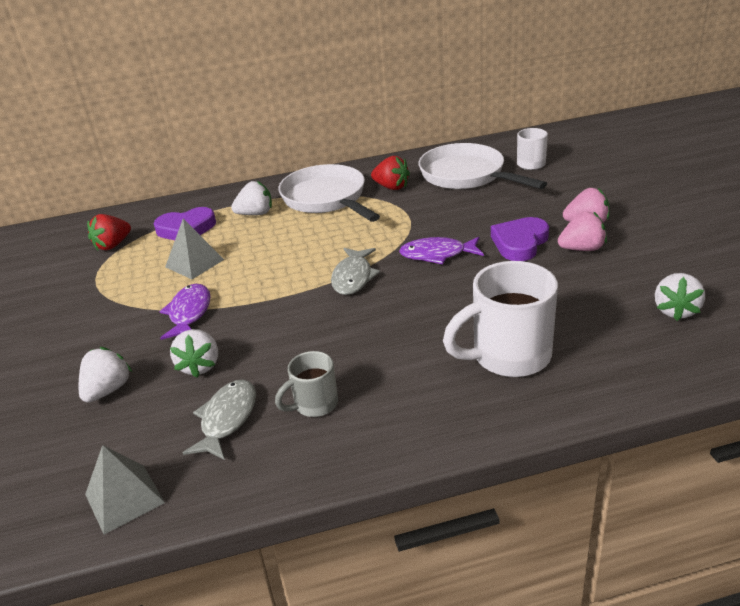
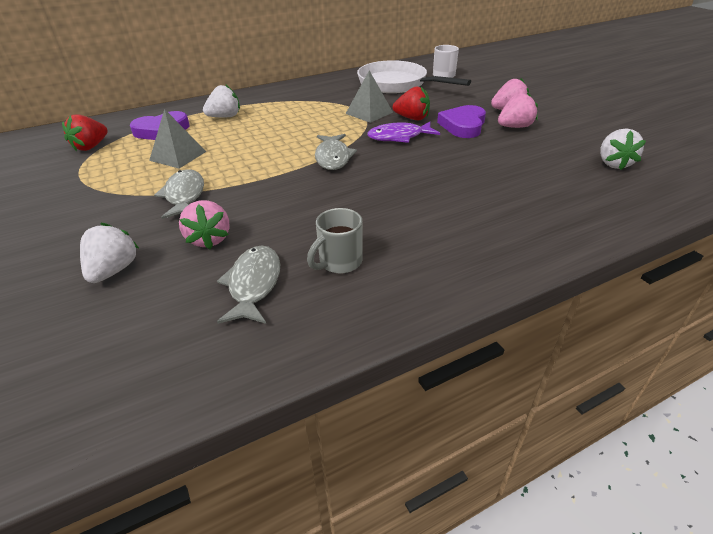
camera: 15 degrees left, 5 degrees up
grey pyramid [85,445,165,535] -> grey pyramid moved to [346,70,393,123]
purple fish [159,284,211,340] -> grey fish [154,169,204,219]
white strawberry [170,329,218,378] -> pink strawberry [179,200,230,249]
white pan [278,164,380,222] -> none
red strawberry [371,156,410,190] -> red strawberry moved to [393,86,430,120]
white mug [443,261,558,377] -> none

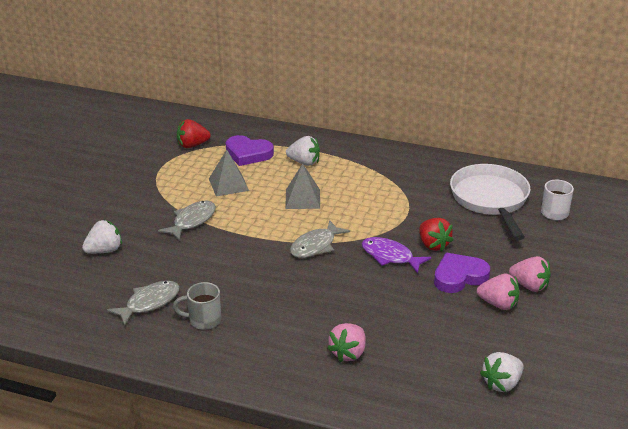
camera: 45 degrees right, 5 degrees down
pink strawberry [179,200,230,249] -> pink strawberry moved to [327,323,366,362]
grey pyramid [346,70,393,123] -> grey pyramid moved to [285,163,320,209]

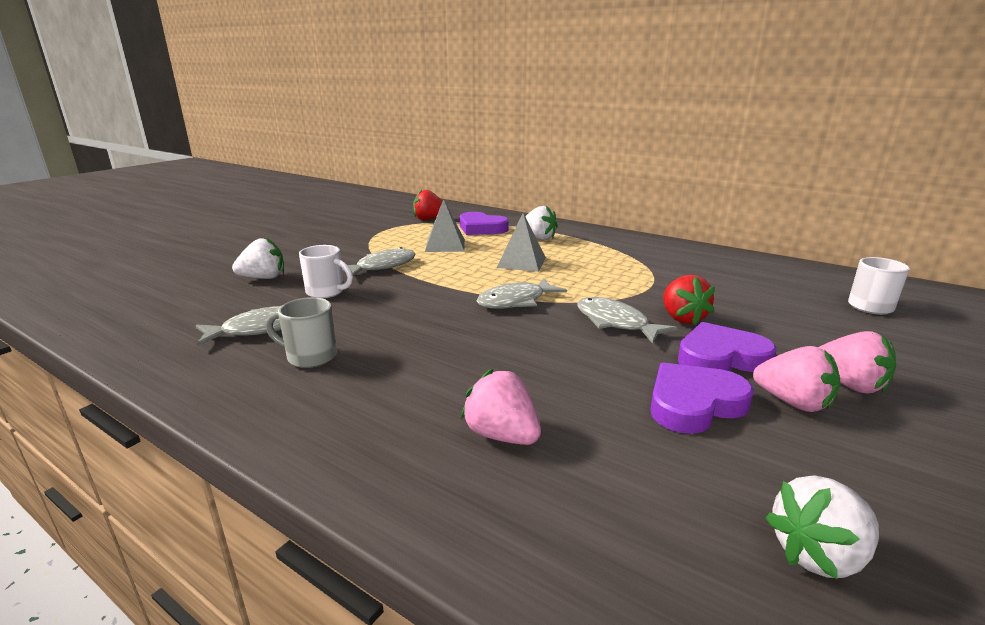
camera: 15 degrees right, 10 degrees down
pink strawberry [327,323,366,362] -> pink strawberry turned 90 degrees clockwise [461,369,541,445]
purple fish [362,237,431,274] -> grey fish [577,297,678,344]
white pan [450,164,530,240] -> none
none -> white mug [299,245,353,298]
none -> purple heart [650,363,754,434]

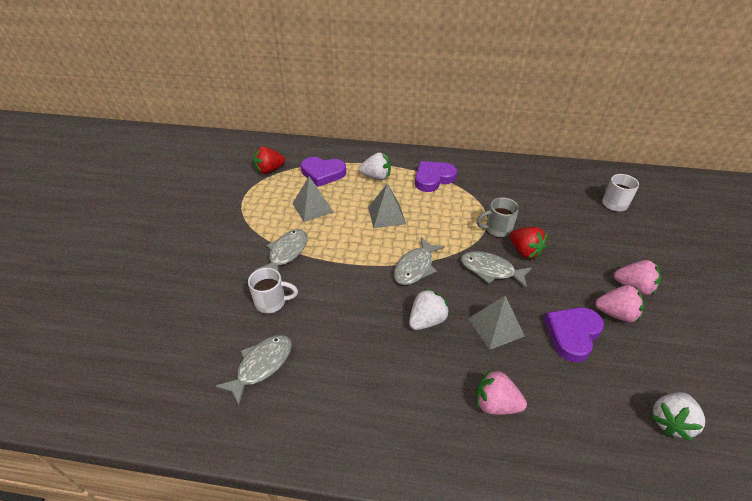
camera: 25 degrees left, 20 degrees up
white strawberry [232,237,284,279] -> white strawberry moved to [409,288,450,330]
grey mug [266,297,337,368] -> grey mug moved to [477,197,519,237]
purple heart [678,322,776,372] -> purple heart moved to [415,161,457,192]
none -> grey pyramid [468,295,525,350]

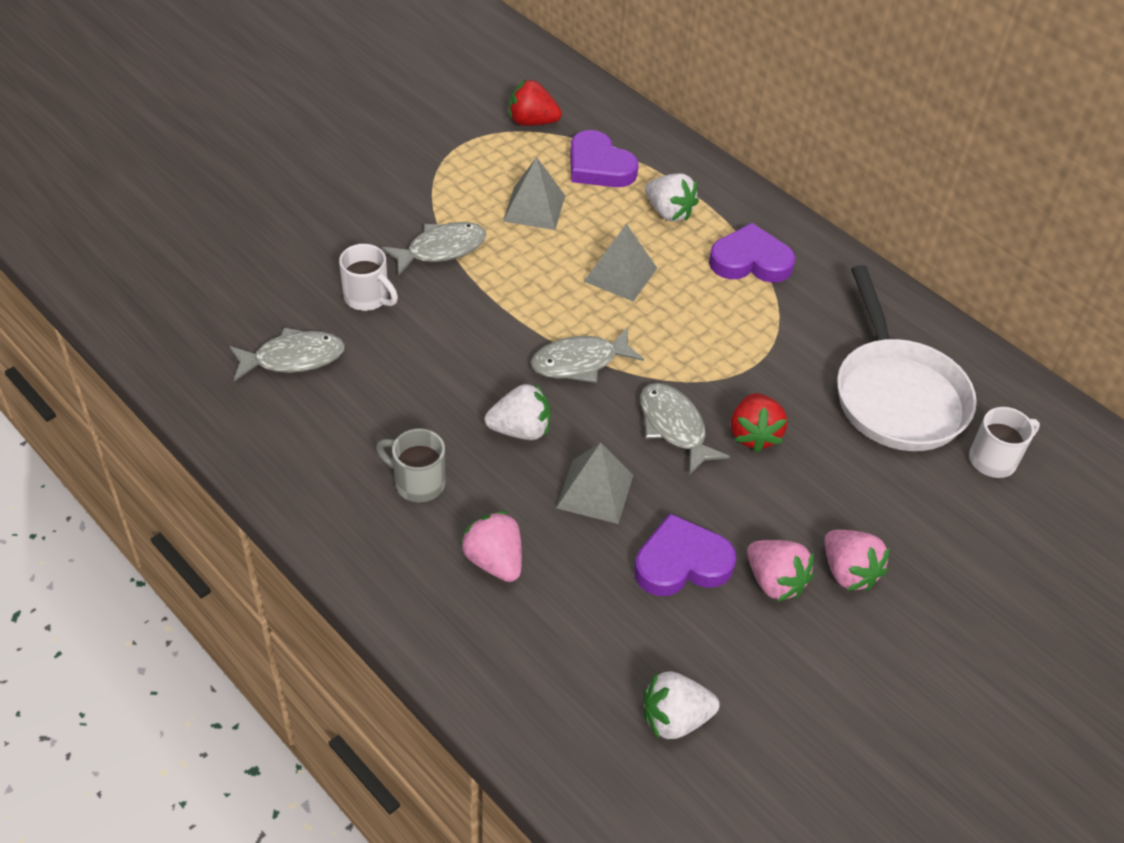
camera: 35 degrees right, 5 degrees up
grey mug [477,197,519,237] -> grey mug moved to [376,428,445,502]
none -> white pan [837,265,977,451]

